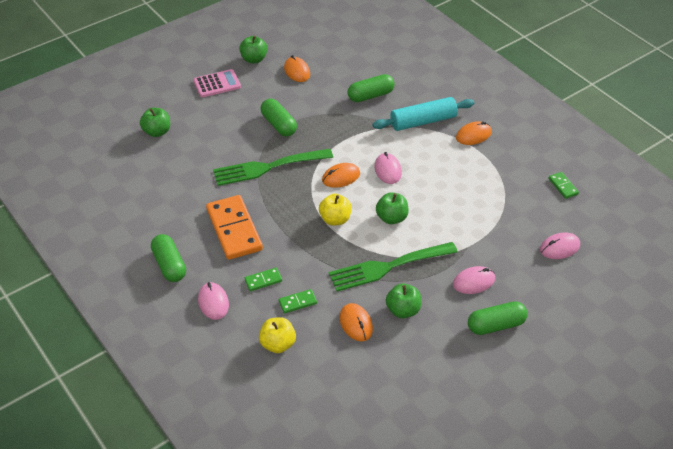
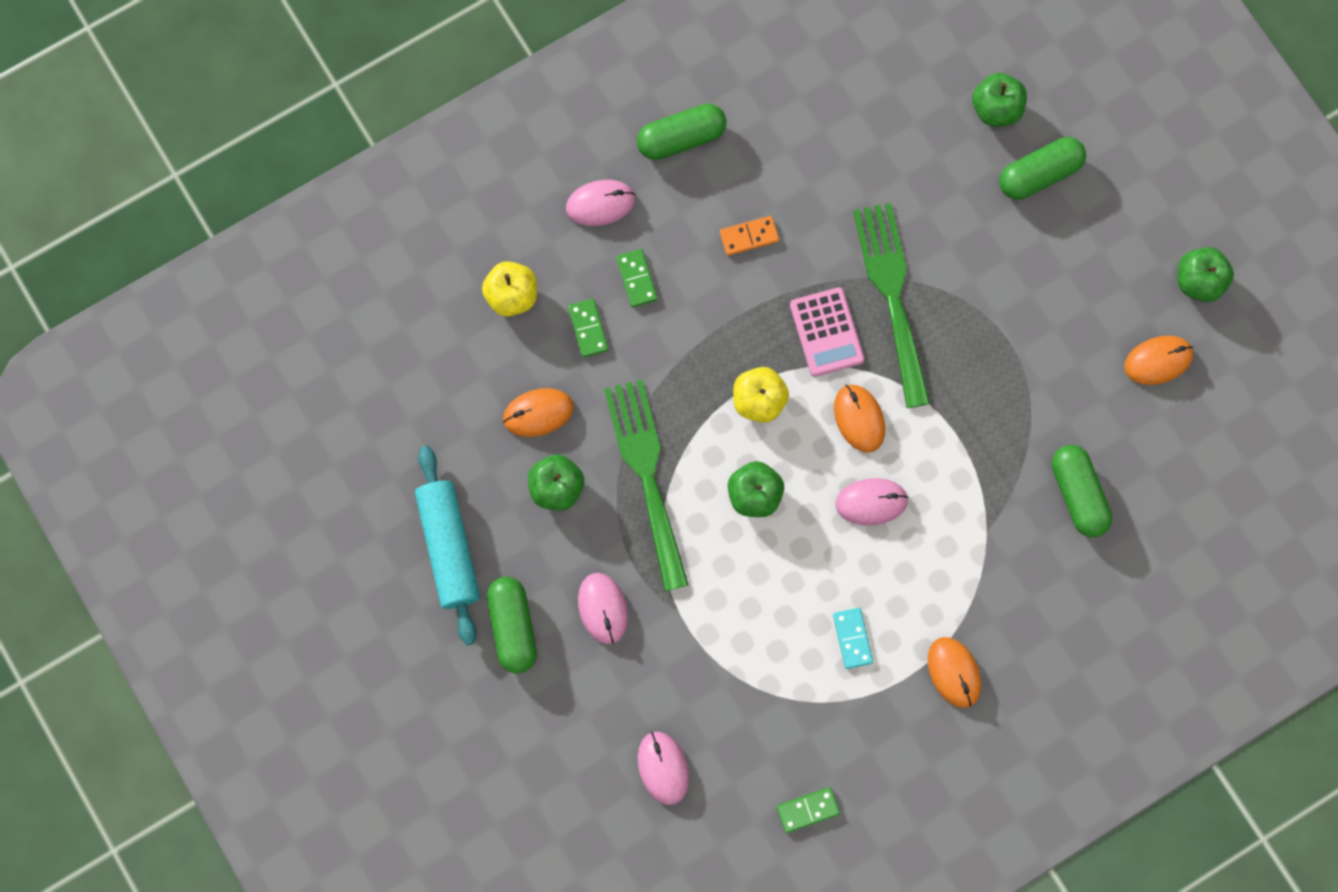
camera: 95 degrees right, 30 degrees up
pink calculator [193,69,241,97] -> pink calculator moved to [790,287,864,377]
orange domino [206,195,263,260] -> orange domino [720,216,779,256], size x0.45
green capsule [261,99,297,137] -> green capsule moved to [999,137,1086,200]
turquoise rolling pin [372,97,474,131] -> turquoise rolling pin moved to [415,446,480,645]
none -> turquoise domino [833,608,873,669]

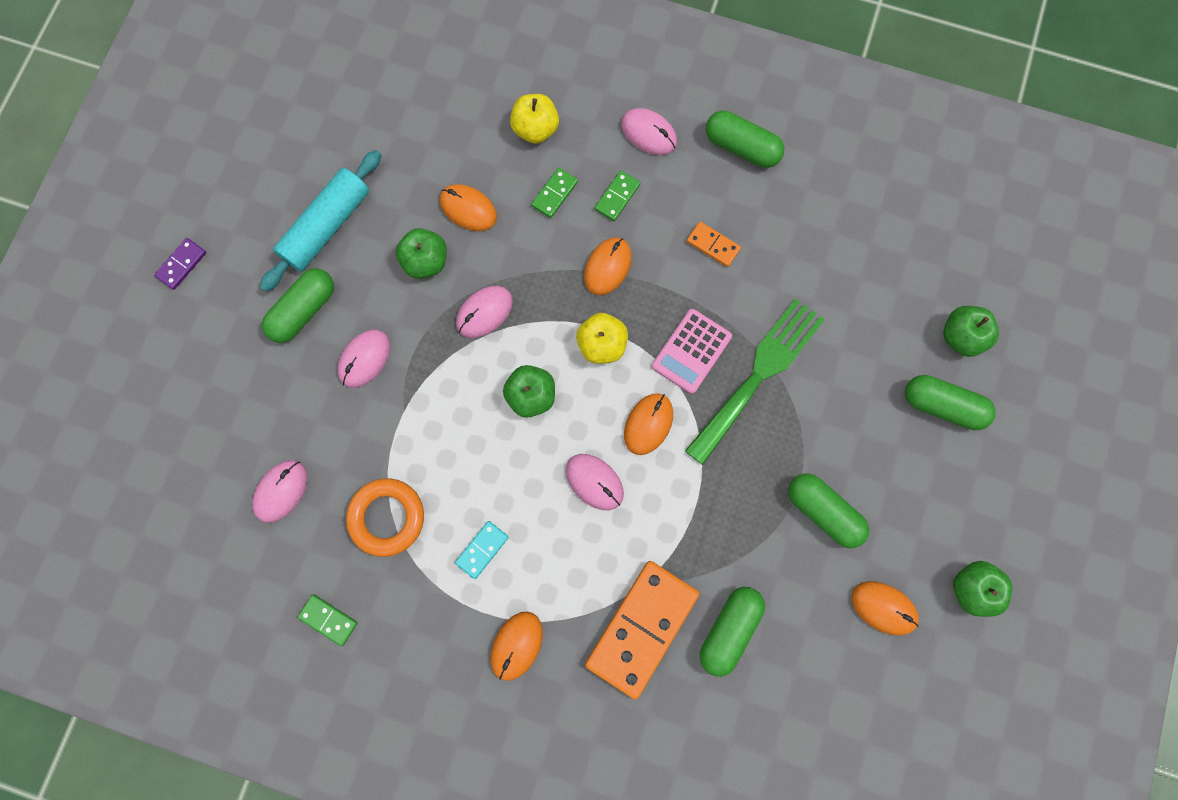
camera: 50 degrees right, 0 degrees up
green fork [604,379,689,591] -> pink mouse [456,286,513,338]
none -> purple domino [154,238,206,290]
none -> orange ring [346,478,424,557]
none -> orange mouse [584,237,632,295]
none -> orange domino [585,561,699,699]
none -> green capsule [788,474,869,548]

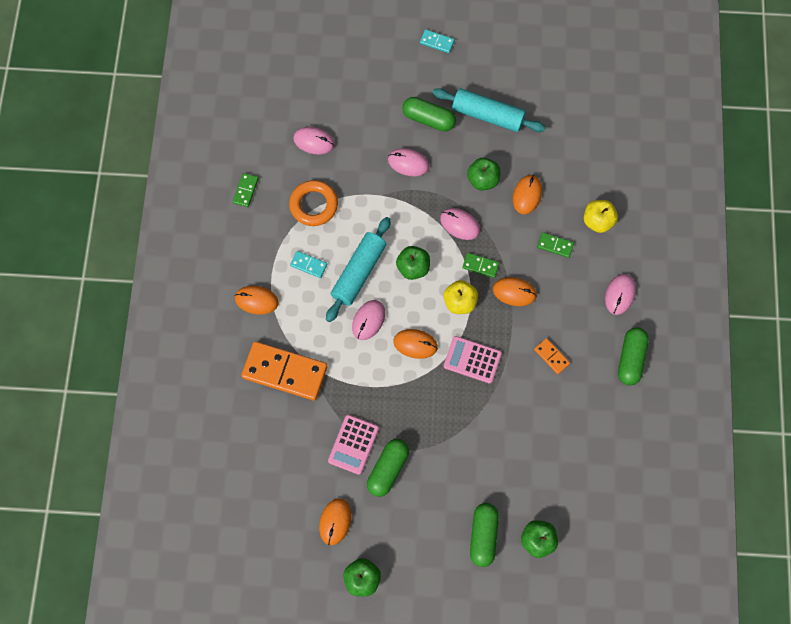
camera: 75 degrees right, 5 degrees down
purple domino [154,238,206,290] -> turquoise domino [420,29,455,53]
green domino [595,171,640,221] -> green domino moved to [462,253,499,278]
green fork [685,299,825,465] -> none
orange domino [687,222,741,267] -> orange domino turned 60 degrees counterclockwise [534,338,570,374]
green capsule [700,587,765,677] -> none
none -> turquoise rolling pin [326,217,391,322]
none -> pink calculator [328,415,379,475]

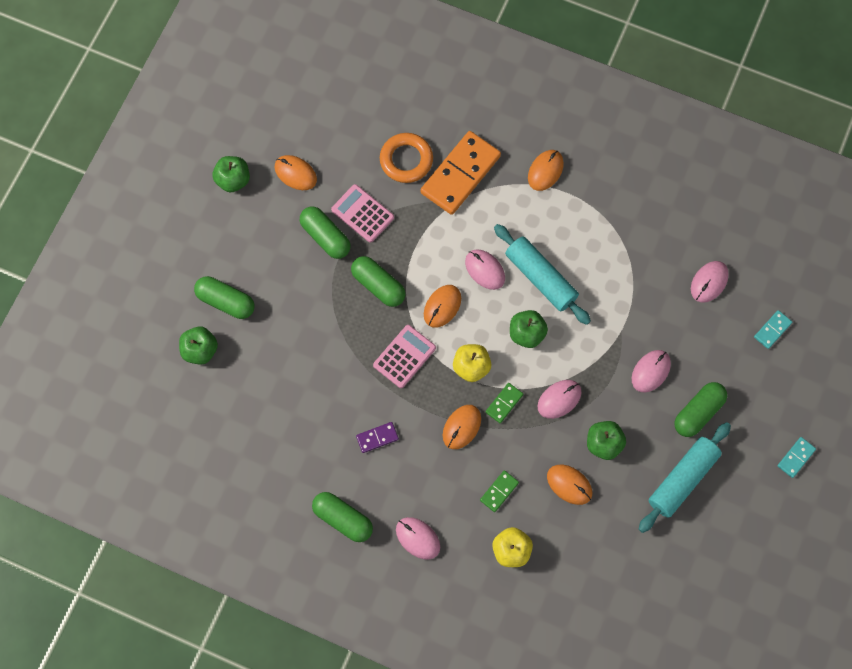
camera: 110 degrees right, 0 degrees up
green domino [233,173,259,207] -> none
orange ring [289,180,338,226] -> orange ring moved to [380,133,433,183]
turquoise domino [290,251,327,278] -> turquoise domino moved to [754,310,792,349]
orange domino [534,338,570,374] -> purple domino [356,422,399,453]
none -> green capsule [351,256,406,307]

